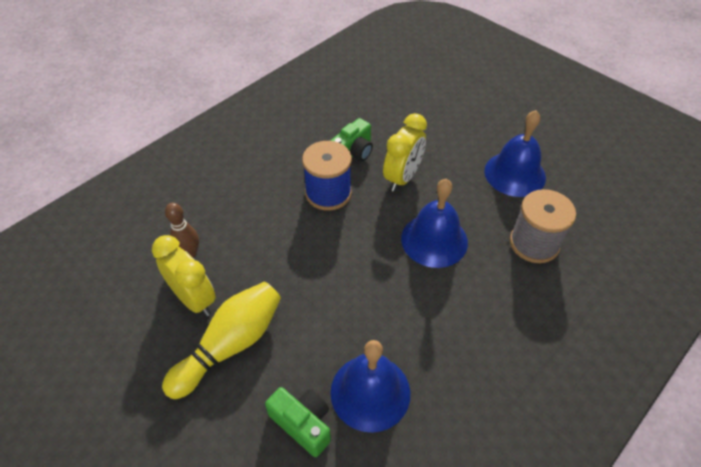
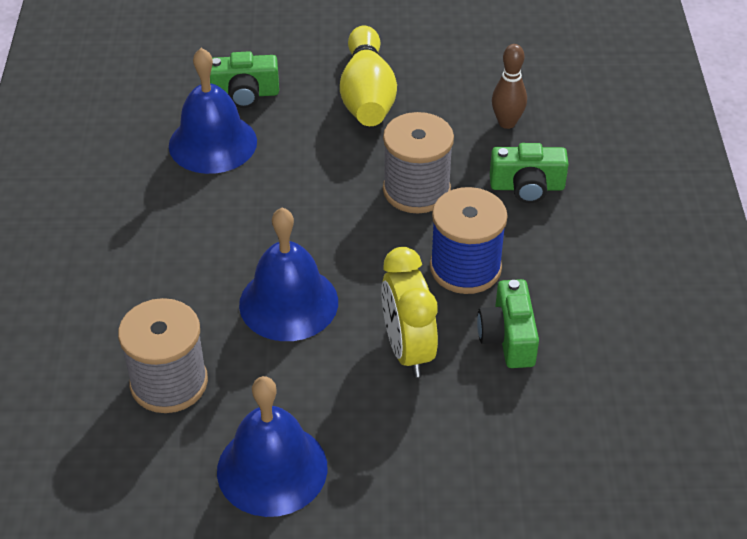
camera: 135 degrees right, 5 degrees down
yellow clock [152,235,216,316] -> none
none -> grey spool [383,112,454,214]
none -> green camera [490,143,569,203]

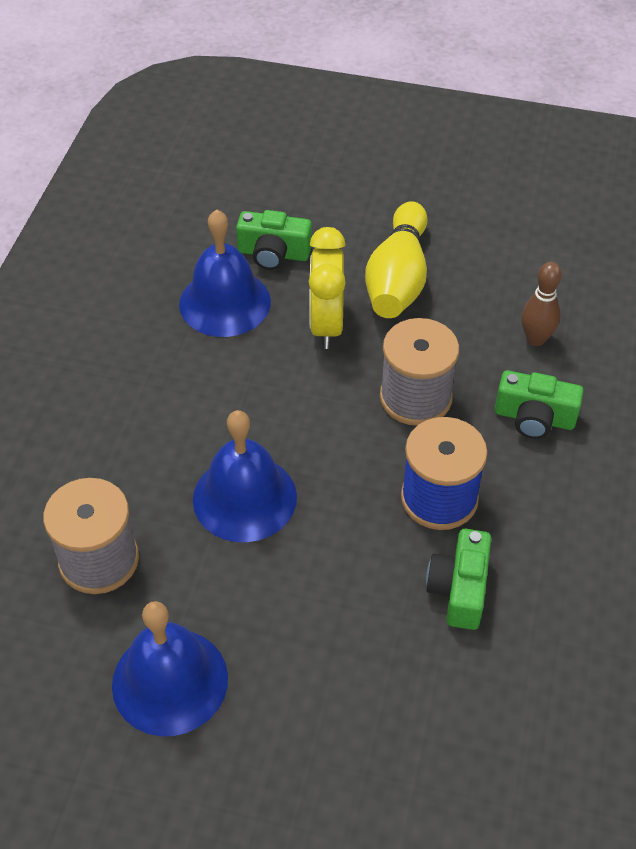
camera: 15 degrees right, 5 degrees up
yellow clock [381,247,438,377] -> yellow clock moved to [309,227,346,349]

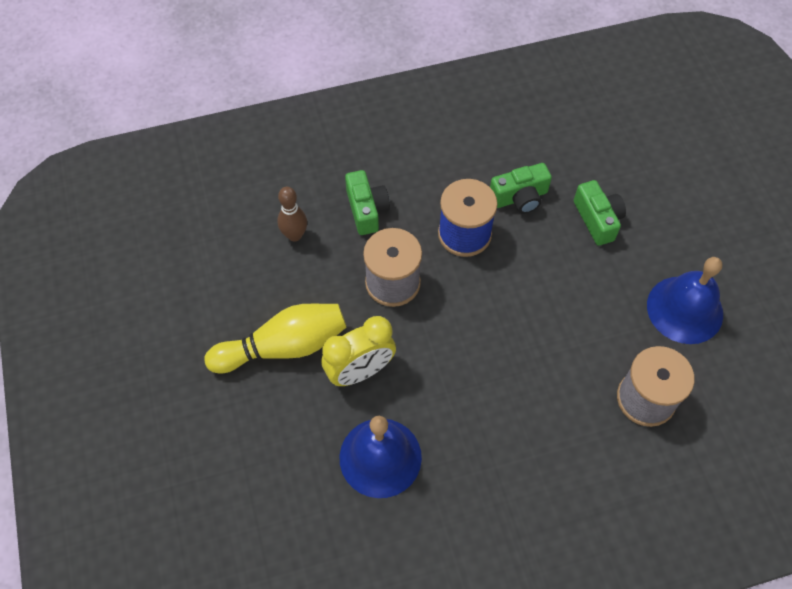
camera: 120 degrees left, 10 degrees up
blue bell [193,410,297,542] -> none
green camera [236,210,312,270] -> green camera moved to [574,180,626,246]

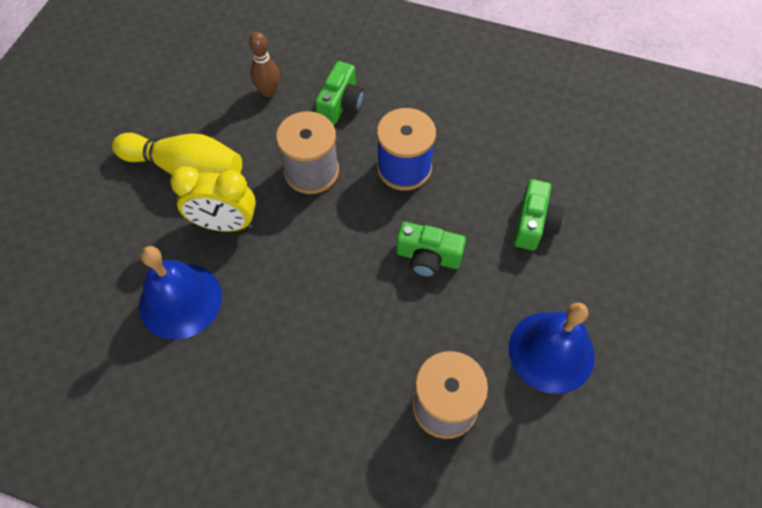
camera: 35 degrees right, 0 degrees up
green camera [490,163,552,214] -> green camera moved to [396,222,466,278]

